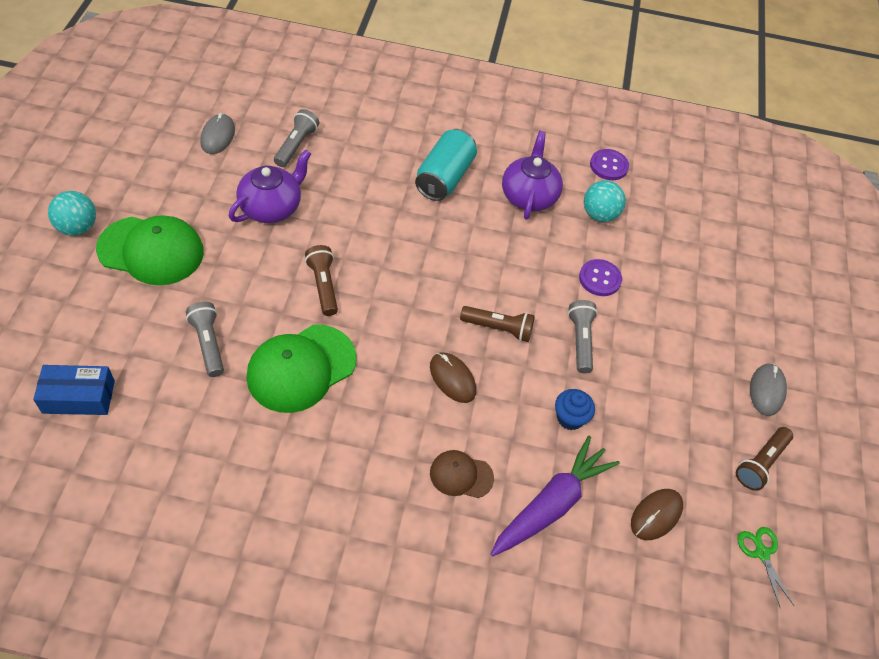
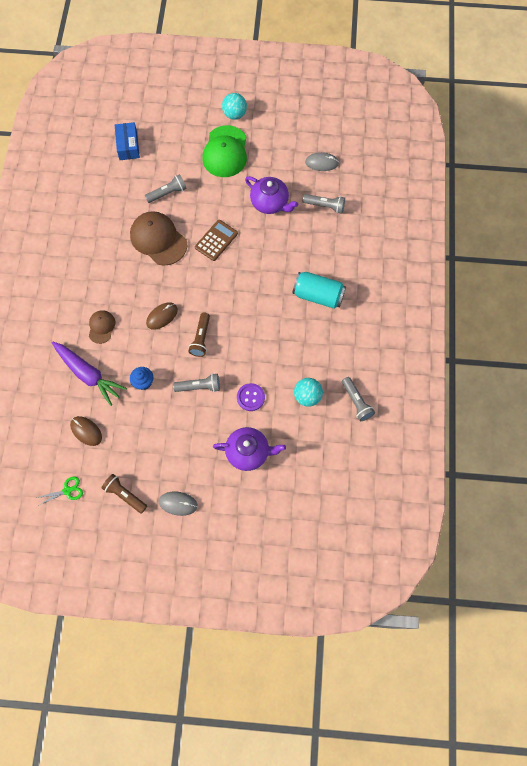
camera: 90 degrees right, 15 degrees up
green cap [247,325,356,413] -> brown cap [130,211,187,266]
brown flashlight [305,245,338,316] -> brown calculator [195,220,238,261]
purple teapot [502,131,563,220] -> purple teapot moved to [213,427,286,471]
purple button [590,149,629,180] -> grey flashlight [342,377,375,421]

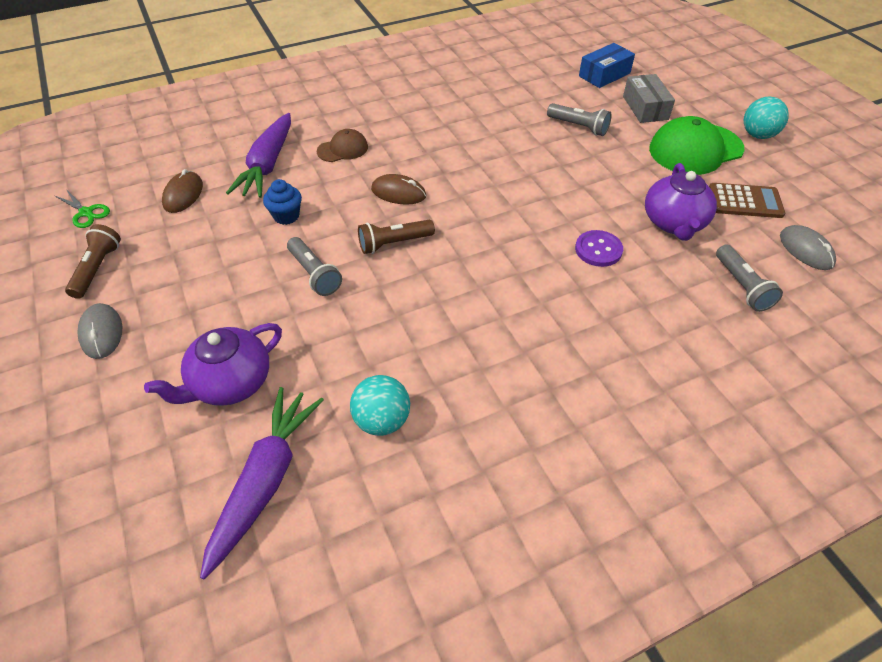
camera: 60 degrees right, 20 degrees down
brown cap [130,211,187,266] -> none
brown calculator [195,220,238,261] -> brown calculator moved to [709,183,785,218]
purple teapot [213,427,286,471] -> purple teapot turned 75 degrees clockwise [144,323,282,406]
purple button [237,383,265,411] -> purple button moved to [575,230,623,267]
turquoise can [293,272,346,309] -> none
grey flashlight [342,377,375,421] -> none
none -> purple carrot [200,387,324,579]
none -> grey box [623,74,675,123]

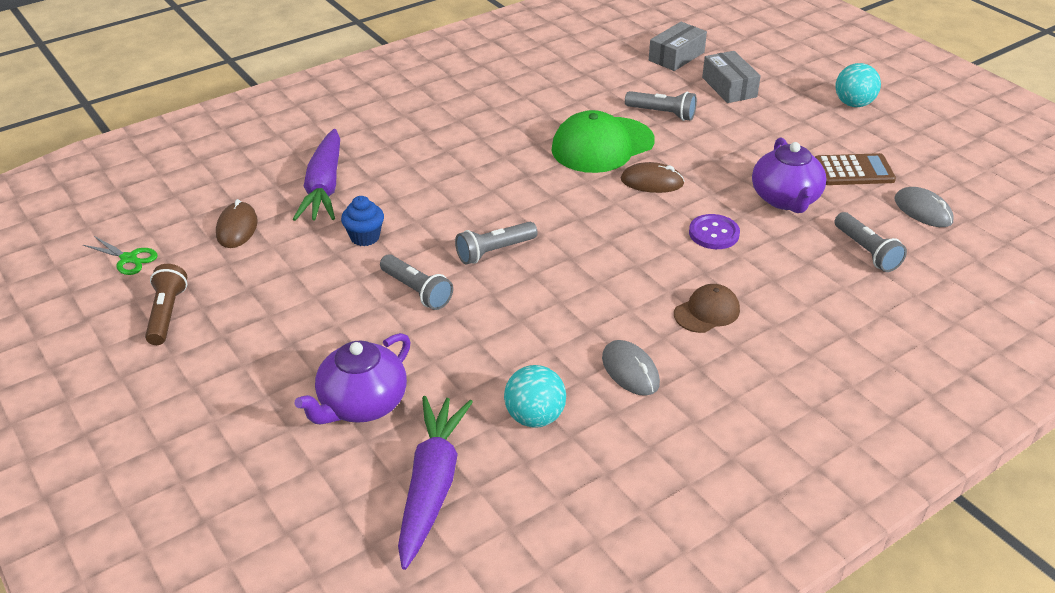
camera: 10 degrees left, 10 degrees down
grey mouse [78,303,123,359] -> grey mouse moved to [602,340,660,396]
brown cap [317,129,368,162] -> brown cap moved to [674,284,740,333]
brown flashlight [358,220,435,254] -> grey flashlight [455,222,537,265]
brown mouse [371,174,426,205] -> brown mouse moved to [621,162,684,193]
blue box [579,43,635,88] -> grey box [649,22,707,71]
green cap [649,116,744,175] -> green cap moved to [552,110,655,173]

